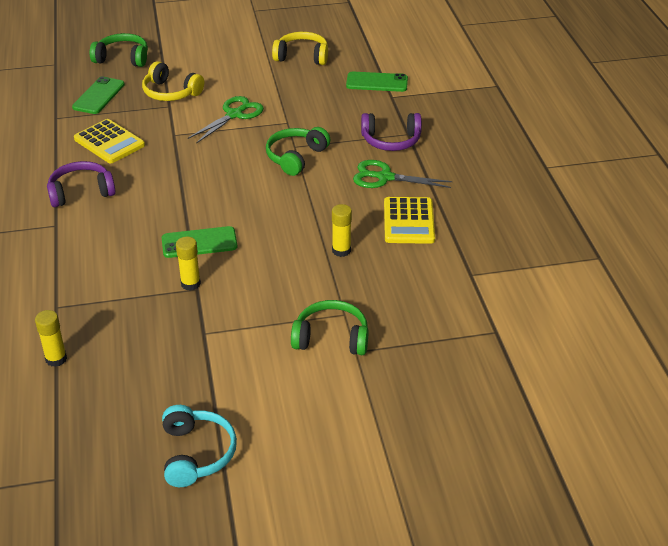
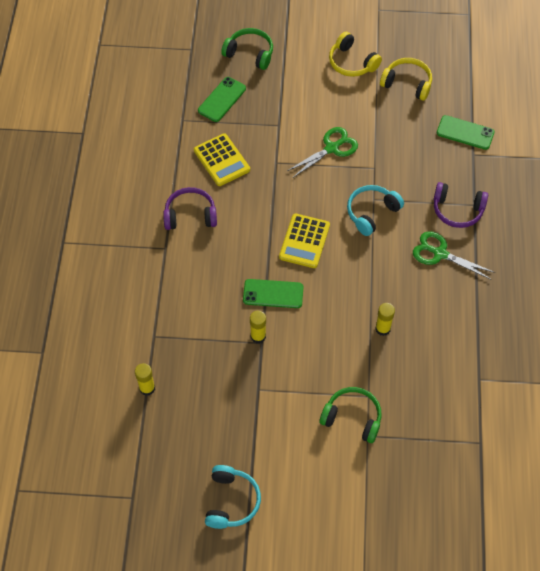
camera: 15 degrees right, 20 degrees up
yellow headphones [142,61,204,101] -> yellow headphones moved to [329,32,382,77]
green headphones [266,127,330,176] -> turquoise headphones [347,185,404,236]
yellow calculator [384,197,435,244] -> yellow calculator moved to [279,213,330,268]

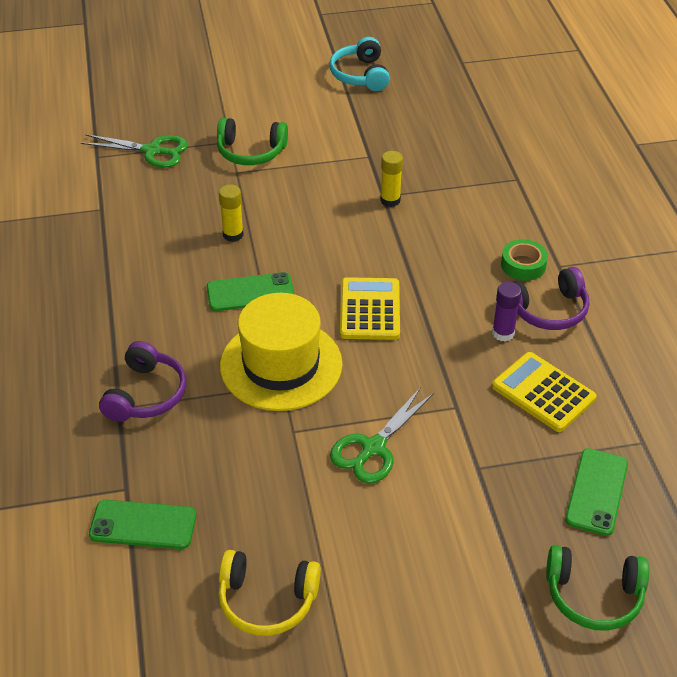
camera: 165 degrees right, 15 degrees down
yellow glue stick [135,363,155,396] -> none
green phone [243,279,303,308] -> green phone moved to [207,272,294,311]
yellow headphones [329,32,382,77] -> none
turquoise headphones [347,185,404,236] -> yellow hat [220,293,342,411]
green scissors [413,231,495,280] -> green scissors moved to [81,134,188,168]
purple headphones [433,182,488,228] -> purple headphones turned 105 degrees clockwise [99,341,186,422]
none -> purple glue stick [492,282,522,342]
none -> green tape [501,239,548,281]

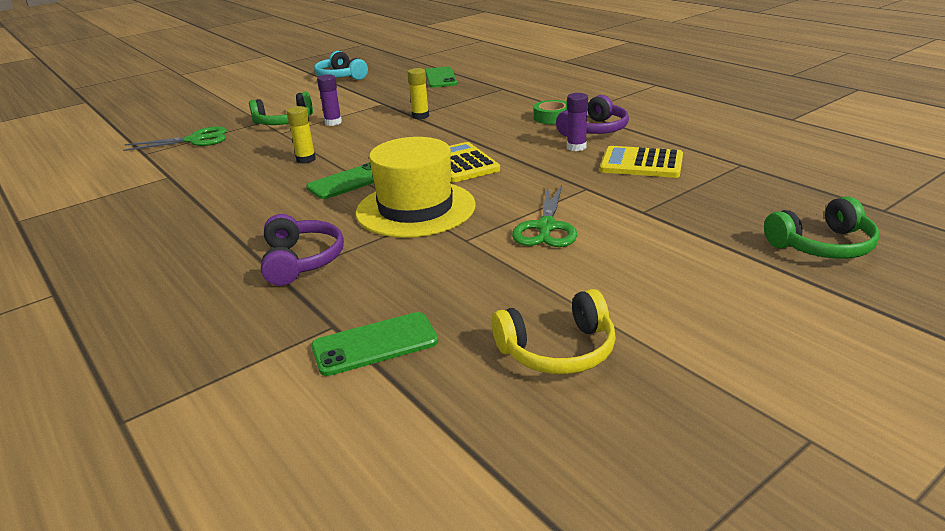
camera: 25 degrees left, 15 degrees down
green phone [565,448,628,536] -> green phone moved to [425,67,457,88]
none -> purple glue stick [317,74,342,126]

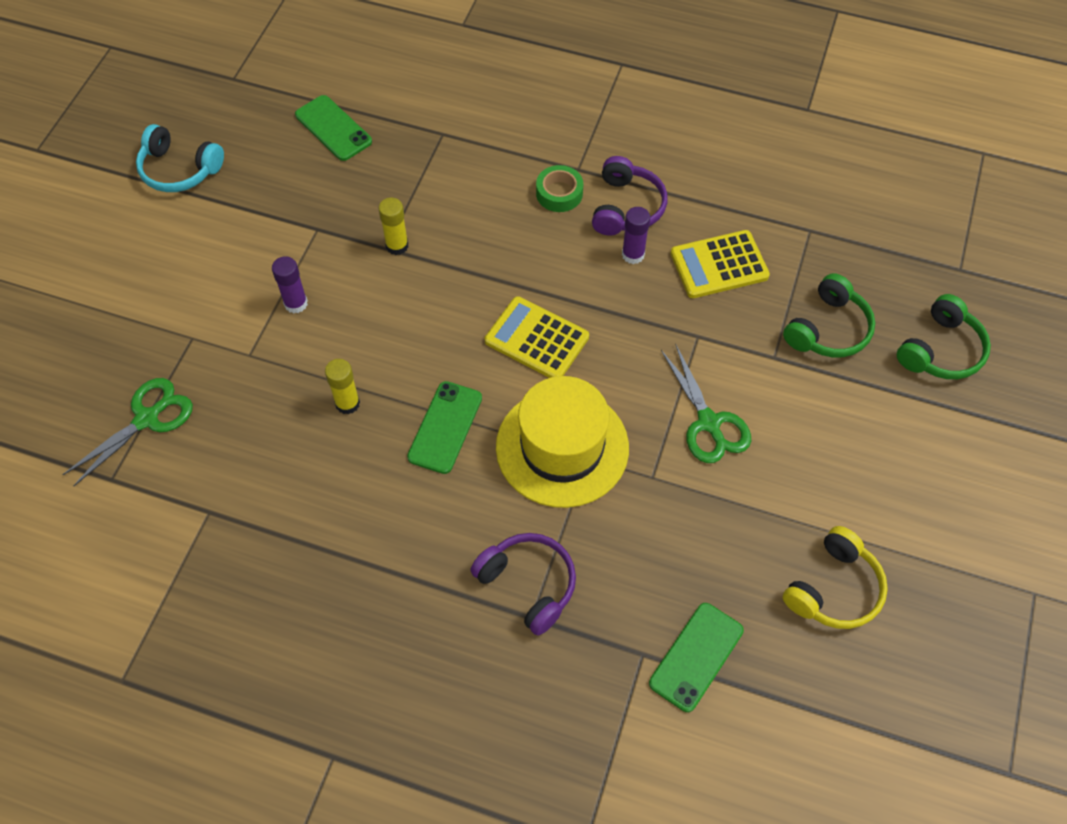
camera: 35 degrees left, 30 degrees up
green headphones [249,92,313,125] -> green headphones moved to [783,273,875,357]

